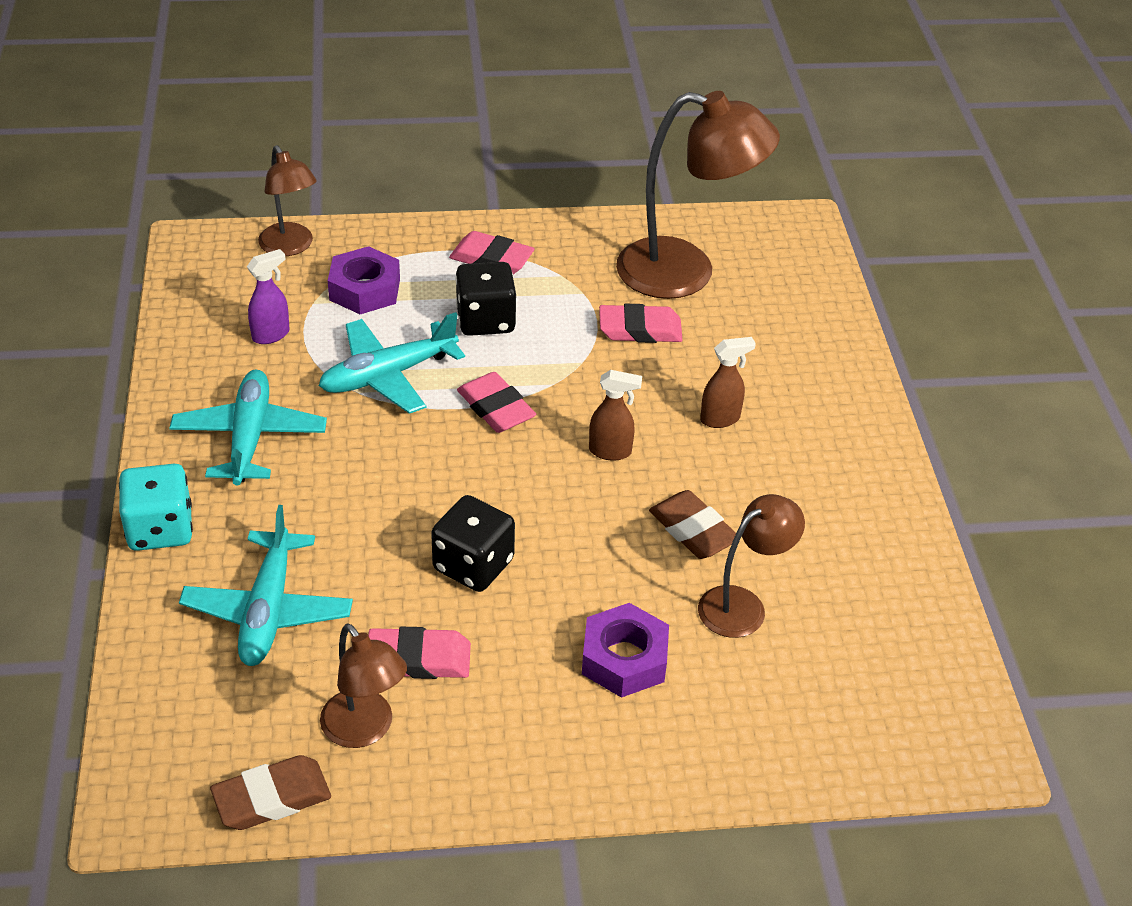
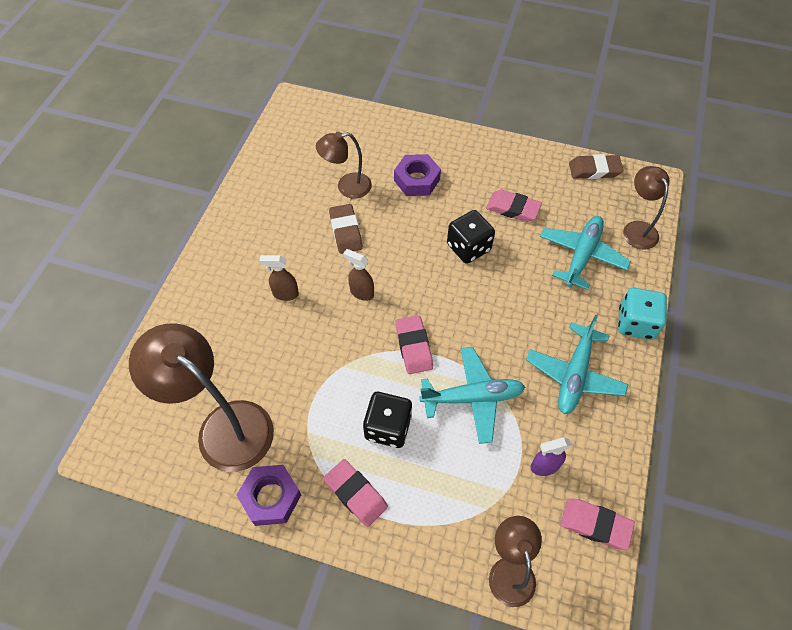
camera: 155 degrees left, 15 degrees up
brown lamp [320,623,407,748] -> brown lamp moved to [623,166,669,250]
purple nut [328,246,400,314] -> purple nut moved to [237,465,301,526]
pink eraser [599,304,682,343] -> pink eraser moved to [560,498,635,550]

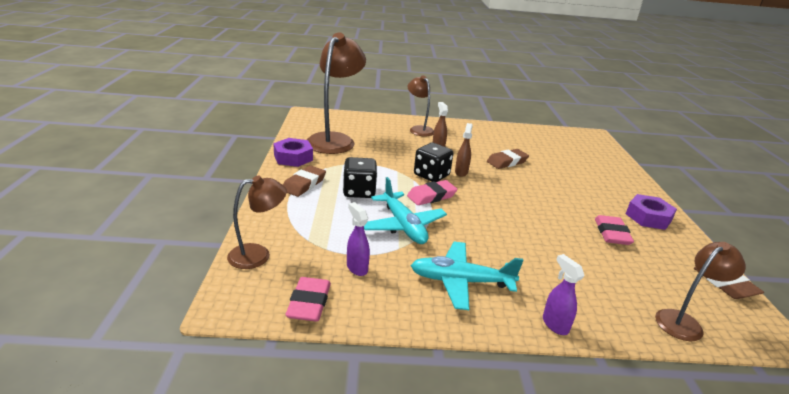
camera: 70 degrees right, 30 degrees down
brown lamp [316,132,372,199] -> brown lamp moved to [408,75,434,136]
pink eraser [323,459,388,527] -> brown eraser [283,166,326,197]
purple nut [394,154,441,196] -> purple nut moved to [626,194,677,230]
black dice [447,210,495,264] -> black dice moved to [414,143,453,182]
turquoise plane [540,216,631,290] -> none
turquoise dice [618,288,667,340] -> purple spray bottle [543,254,585,335]

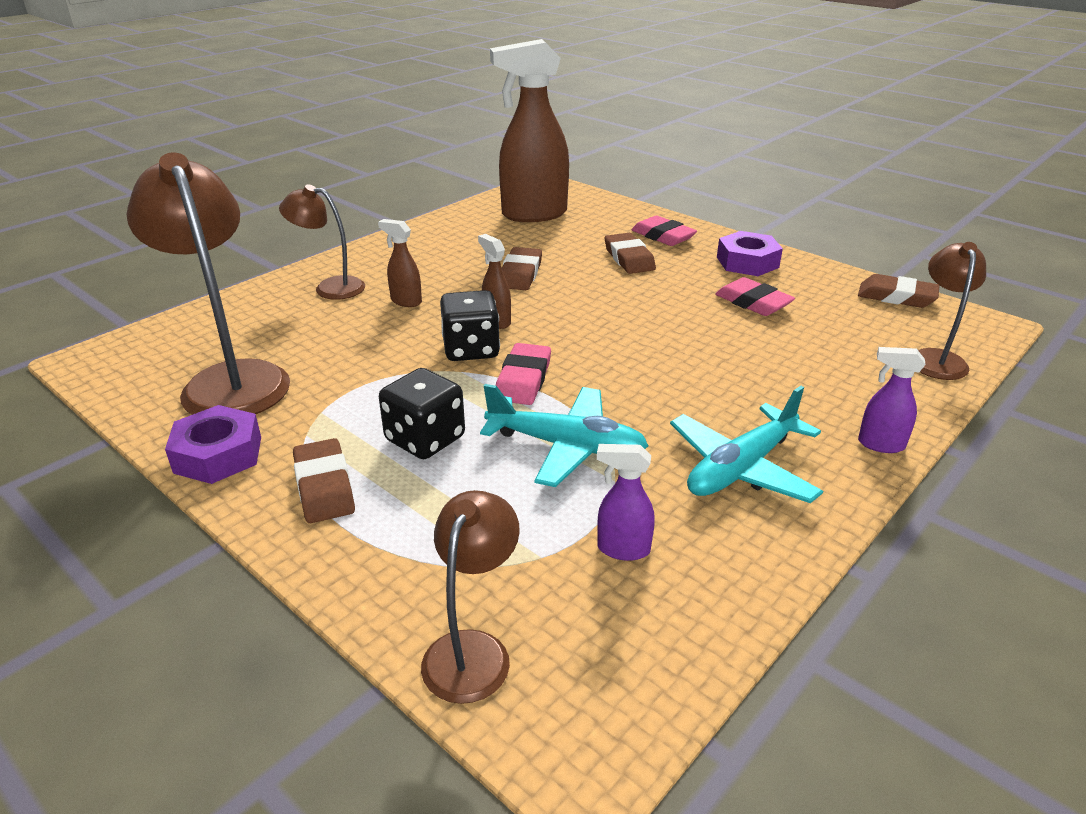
camera: 45 degrees left, 5 degrees up
pink eraser [285,277,331,321] -> pink eraser moved to [632,215,697,246]
none -> brown spray bottle [490,39,569,222]
none -> brown eraser [605,233,656,274]

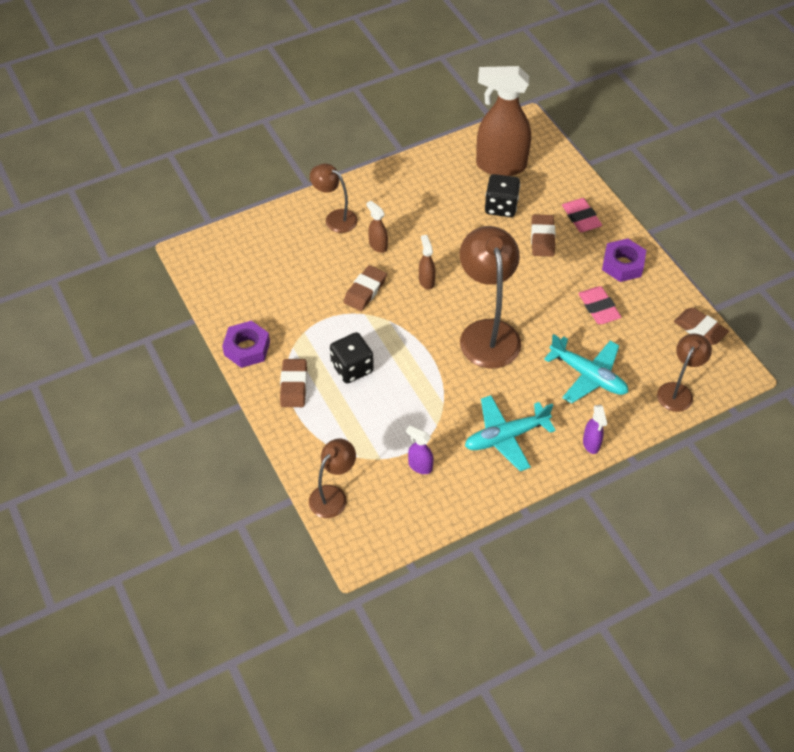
camera: 20 degrees right, 20 degrees up
brown lamp [126,152,290,415] -> brown lamp moved to [460,226,521,369]
black dice [440,290,500,361] -> black dice moved to [485,174,520,217]
turquoise plane [480,384,648,487] -> turquoise plane moved to [544,334,628,404]
pink eraser [496,343,551,405] -> none
brown eraser [501,247,542,290] -> brown eraser moved to [343,265,387,311]
purple spray bottle [858,347,926,453] -> purple spray bottle turned 135 degrees counterclockwise [583,405,607,454]

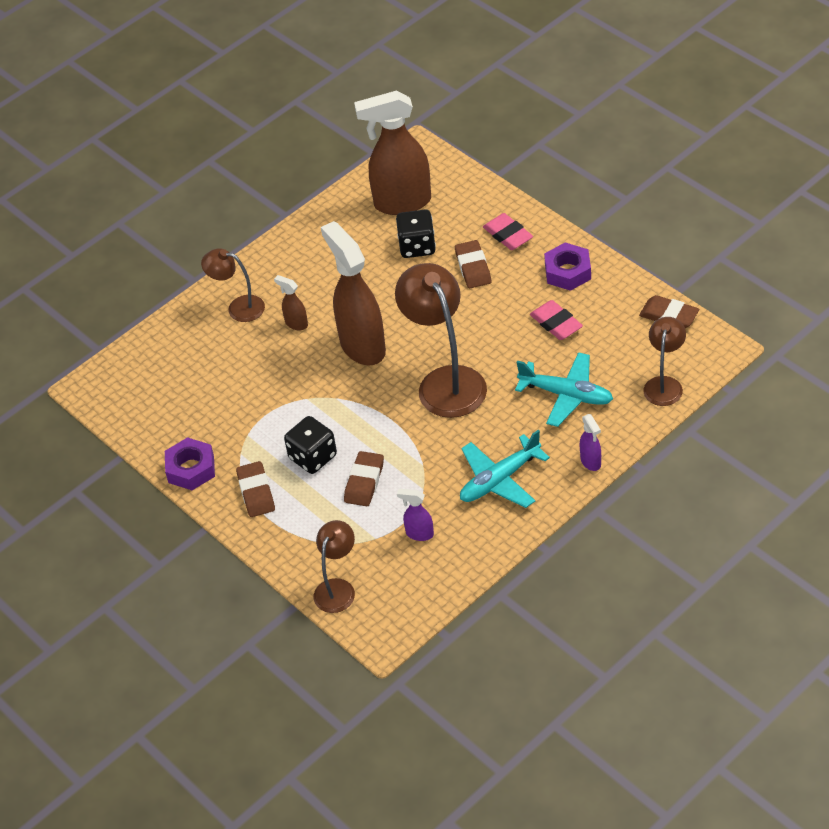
camera: 10 degrees left, 5 degrees down
brown eraser [343,265,387,311] -> brown eraser moved to [344,451,384,506]
brown spray bottle [419,235,436,290] -> brown spray bottle [321,221,386,365], size x2.34

